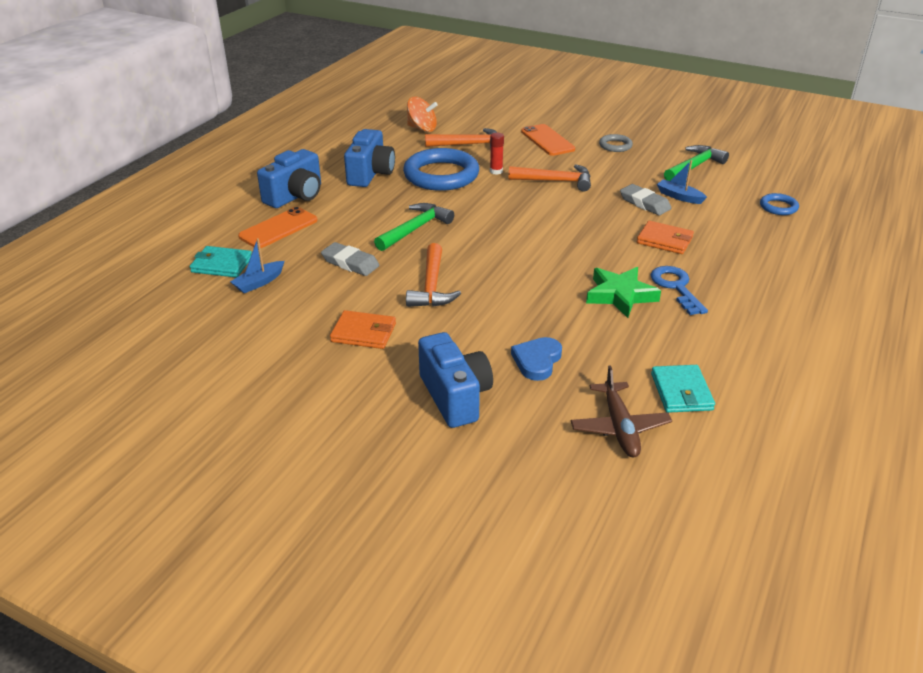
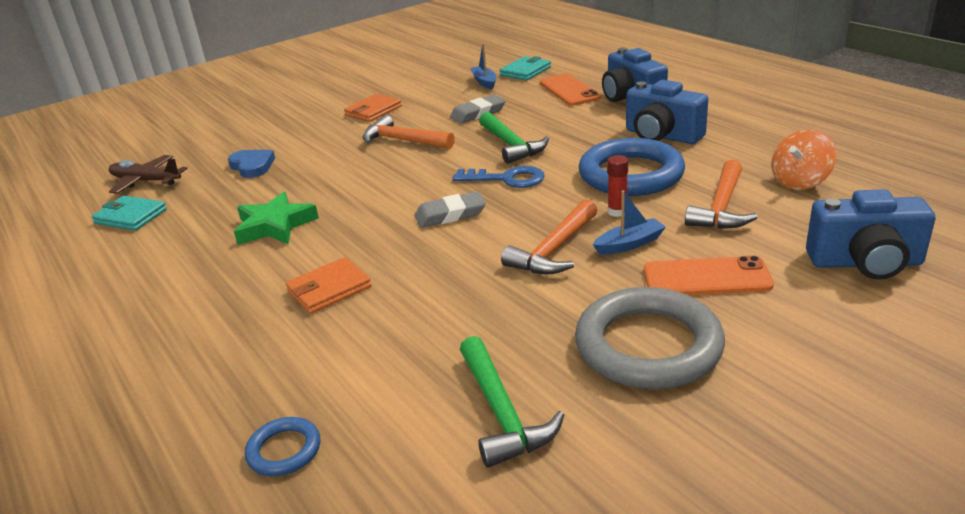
camera: 120 degrees right, 5 degrees down
blue camera [418,332,493,428] -> blue camera moved to [806,189,936,280]
grey ring [599,134,633,152] -> grey ring [575,287,725,389], size x2.15
grey eraser [620,184,671,215] -> grey eraser moved to [415,191,486,228]
blue key [651,266,708,315] -> blue key moved to [452,166,545,188]
blue boat [657,160,707,204] -> blue boat moved to [592,190,666,255]

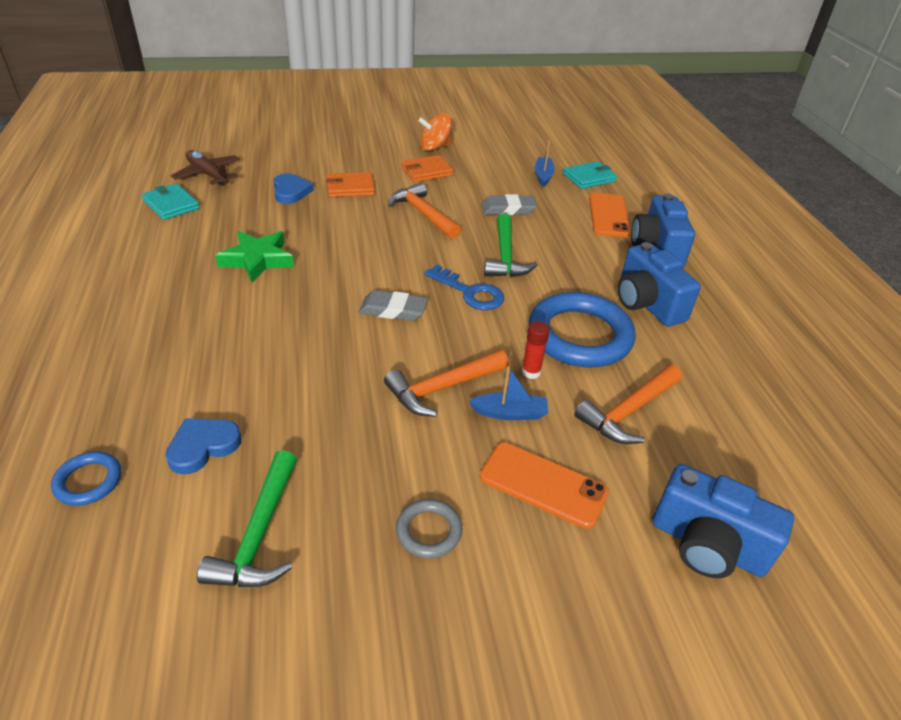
camera: 20 degrees right, 10 degrees up
orange wallet [286,257,372,314] -> orange wallet moved to [326,172,375,197]
grey ring [575,287,725,389] -> grey ring [396,499,462,558], size x0.46
orange spinning top [771,130,837,190] -> orange spinning top moved to [418,113,452,151]
none -> blue heart [165,418,242,474]

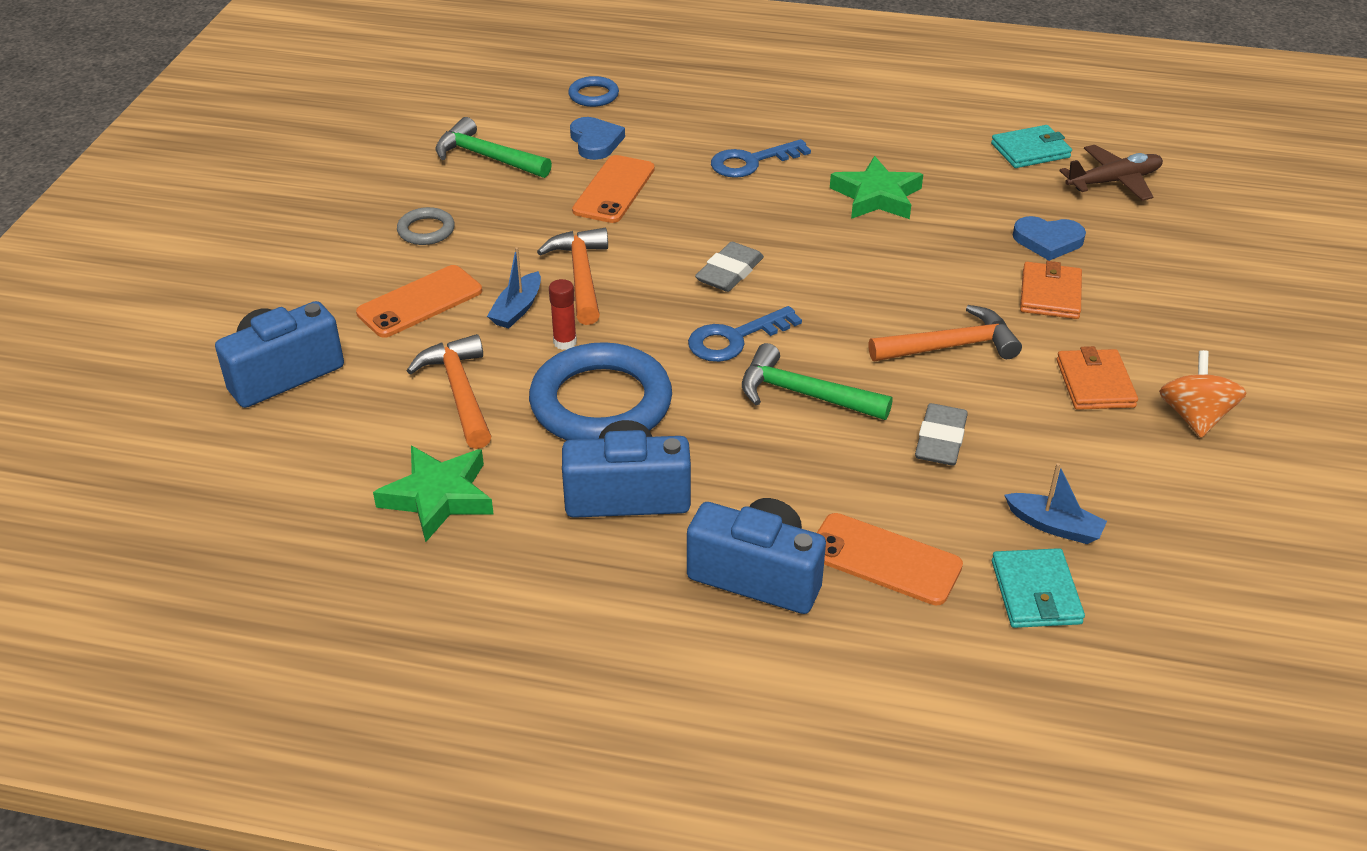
camera: 115 degrees right, 0 degrees up
none -> green star [373,446,494,542]
none -> orange phone [572,155,655,223]
none -> blue key [711,139,811,178]

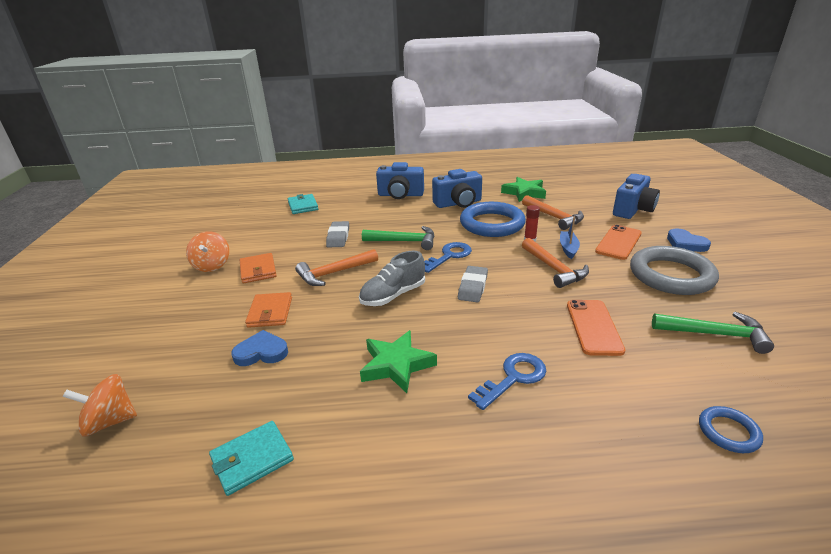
camera: 165 degrees right, 10 degrees down
grey ring [397,207,455,245] -> grey ring [630,246,719,295], size x2.15
blue heart [570,117,625,160] -> blue heart moved to [667,228,711,252]
orange phone [817,513,963,605] -> none
blue boat [1004,463,1107,544] -> none
brown plane [1059,145,1163,201] -> none
none -> orange spinning top [62,374,137,437]
none -> grey shoe [359,251,425,306]

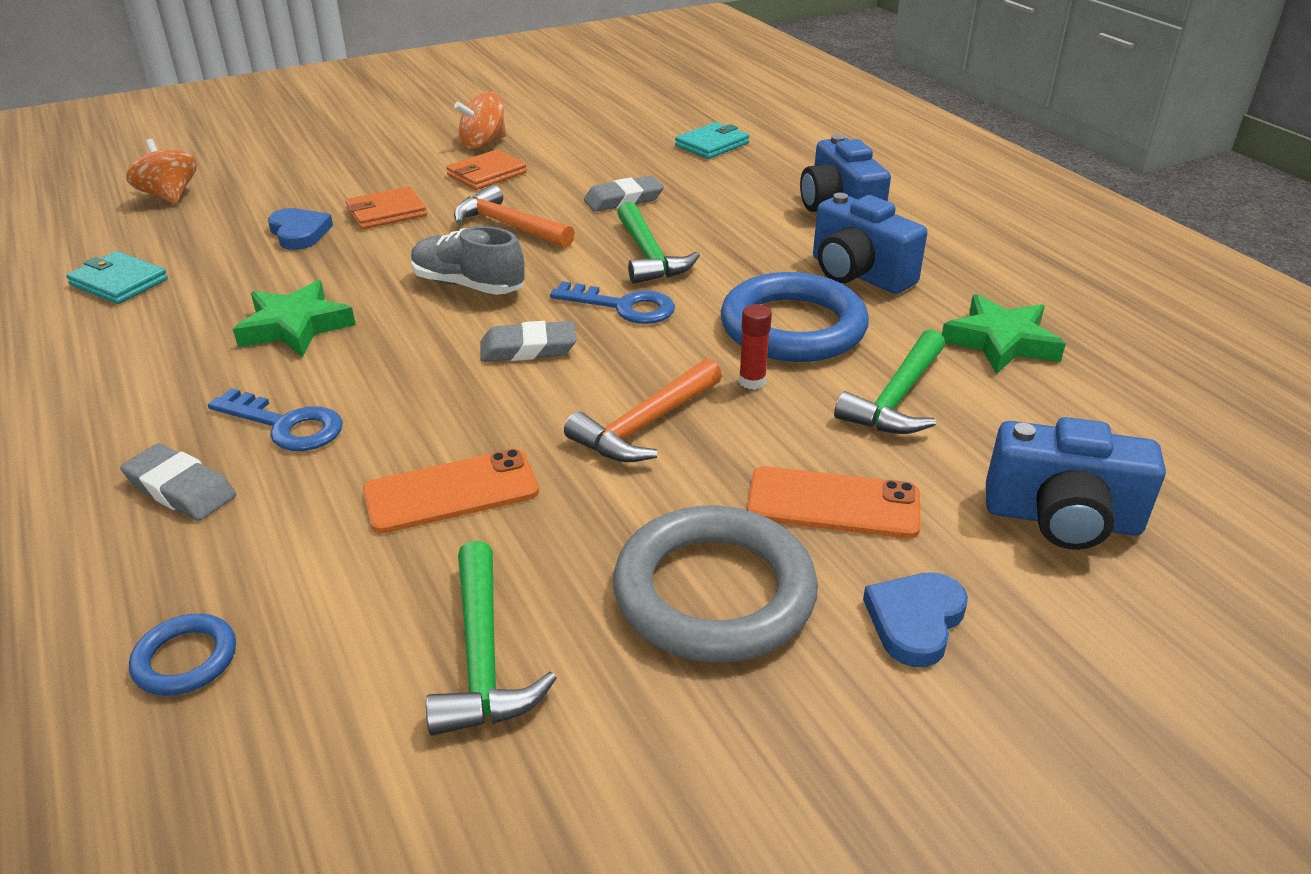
camera: 65 degrees right, 5 degrees up
orange hammer [522,195,584,230] -> green hammer [834,329,945,434]
blue boat [560,217,580,259] -> none
none -> grey eraser [120,443,236,521]

